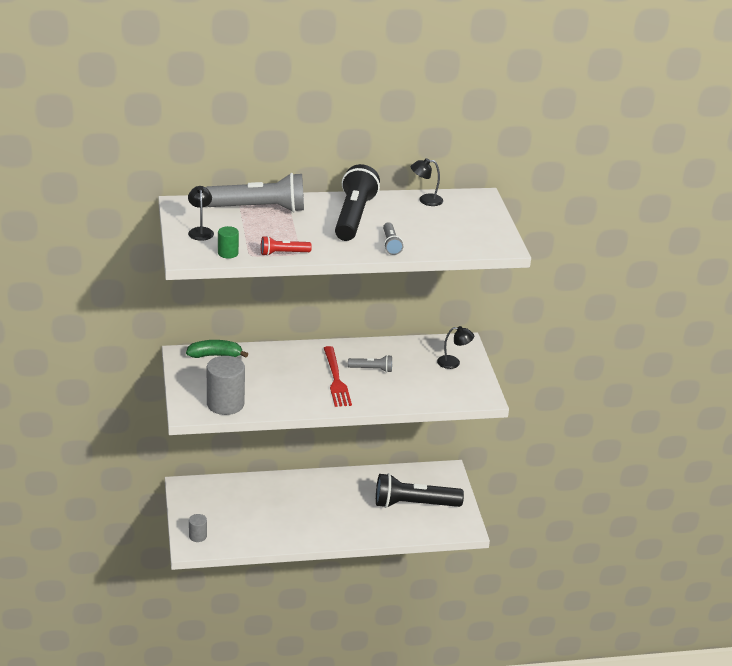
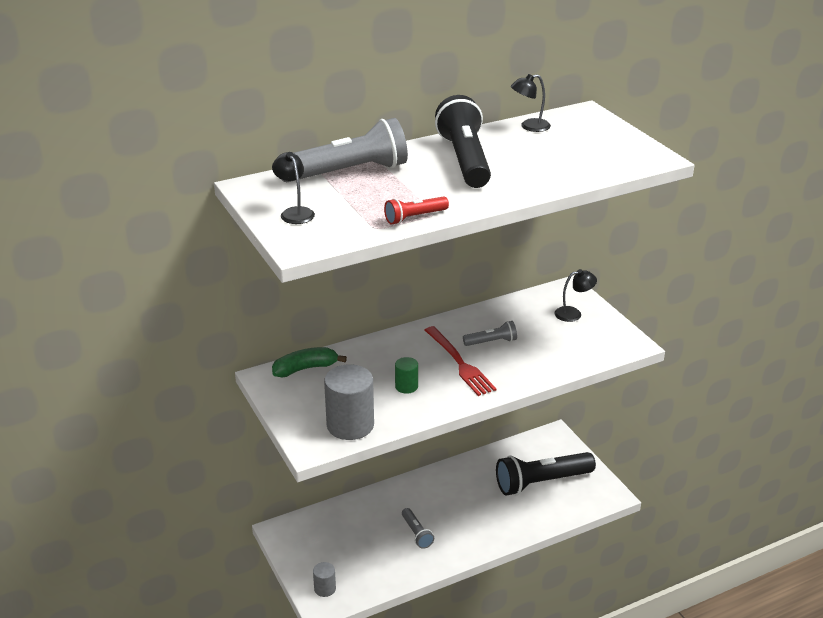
camera: 15 degrees left, 0 degrees up
green cylinder [218,226,239,259] -> green cylinder moved to [395,357,418,394]
grey flashlight [383,222,404,255] -> grey flashlight moved to [402,508,434,549]

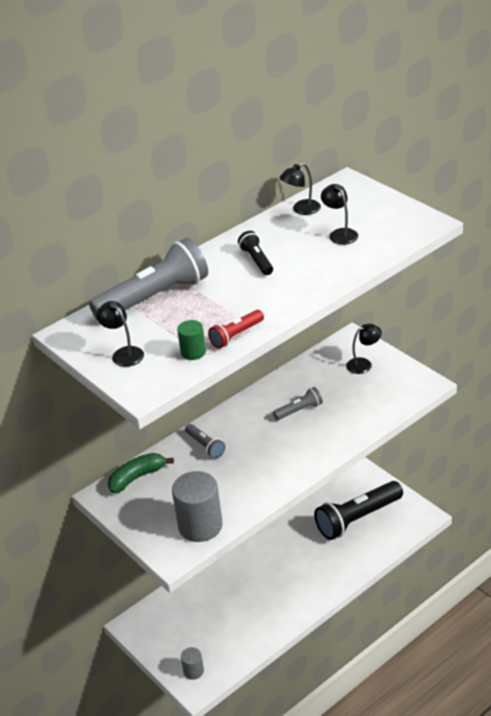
camera: 10 degrees left, 5 degrees up
green cylinder [395,357,418,394] -> green cylinder moved to [177,320,206,360]
grey flashlight [402,508,434,549] -> grey flashlight moved to [185,424,225,459]
red fork [425,326,496,396] -> none
black flashlight [435,95,491,188] -> black flashlight [238,231,273,275], size x0.48
none -> black lamp [321,184,358,245]

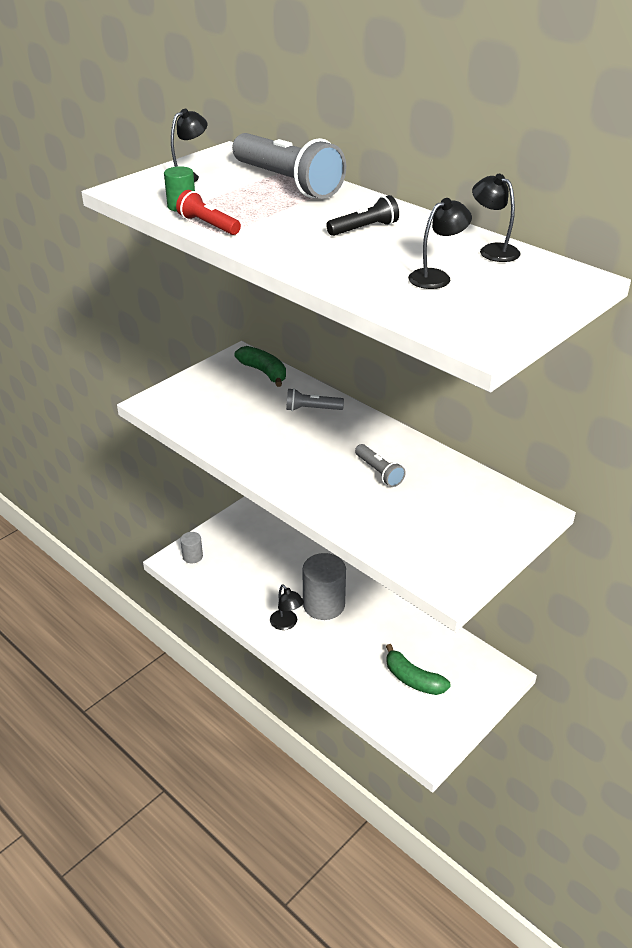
camera: 80 degrees right, 0 degrees up
grey cylinder [172,471,223,542] -> grey cylinder moved to [302,553,346,620]
grey flashlight [185,424,225,459] -> grey flashlight turned 45 degrees clockwise [286,388,344,411]
black flashlight [314,481,403,540] -> green banana [386,644,450,695]
black lamp [346,324,382,374] -> black lamp moved to [270,584,304,630]

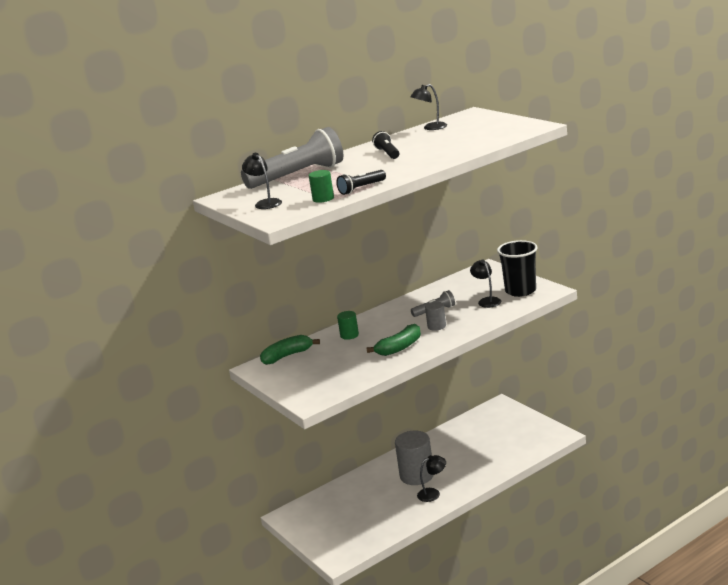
camera: 75 degrees left, 15 degrees down
red flashlight [176,190,241,235] -> black flashlight [336,170,386,195]
grey cylinder [180,532,203,563] -> grey cylinder moved to [425,302,446,331]
grey flashlight [286,388,344,411] -> green cylinder [337,311,359,340]
green banana [386,644,450,695] -> green banana moved to [366,324,421,356]
black lamp [408,198,472,289] -> black lamp moved to [470,259,501,308]
none -> black cup [497,240,538,297]

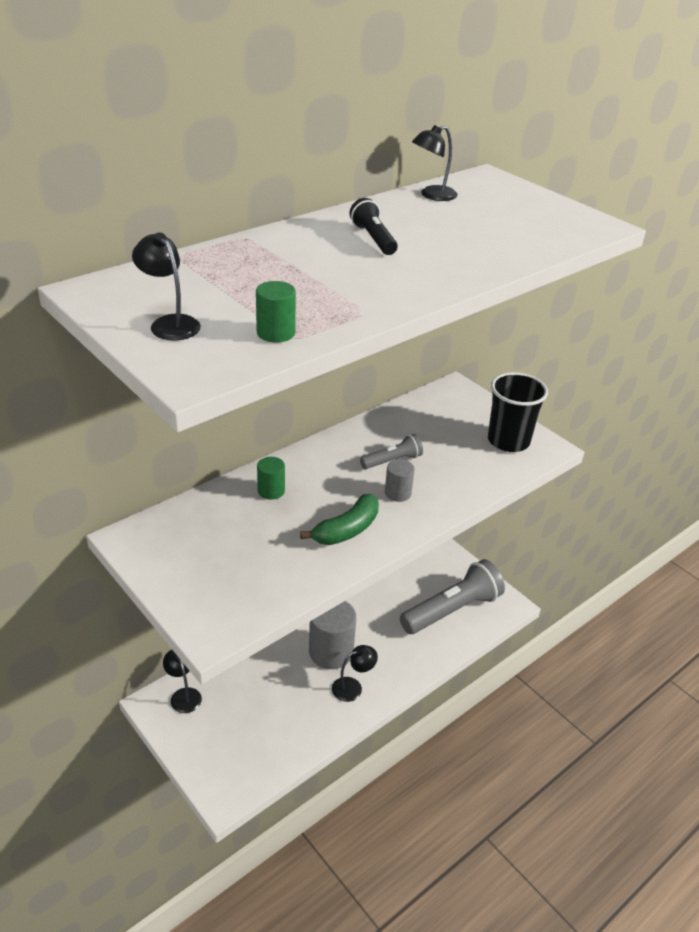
camera: 10 degrees left, 15 degrees up
grey flashlight [241,127,343,189] -> grey flashlight moved to [400,559,505,634]
green banana [260,335,320,365] -> none
black flashlight [336,170,386,195] -> none
black lamp [470,259,501,308] -> black lamp moved to [163,650,202,713]

